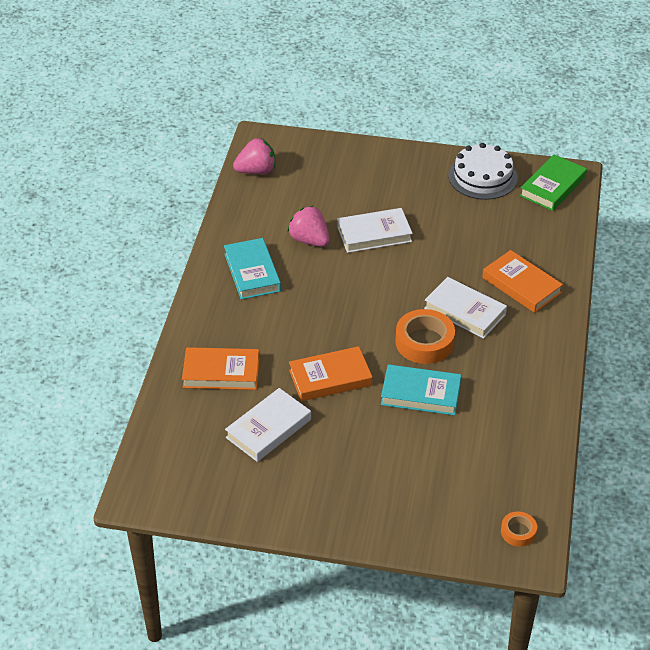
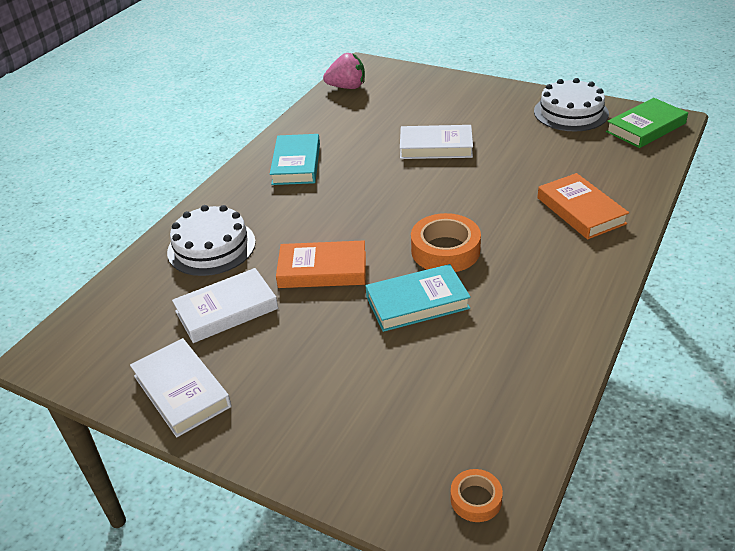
camera: 20 degrees right, 5 degrees down
orange book [182,347,260,390] -> white cake [167,205,256,276]
pink strawberry [287,206,330,247] -> none
turquoise book [381,364,461,416] -> turquoise book turned 45 degrees counterclockwise [365,264,471,332]
white book [424,277,507,339] -> white book moved to [130,338,232,437]

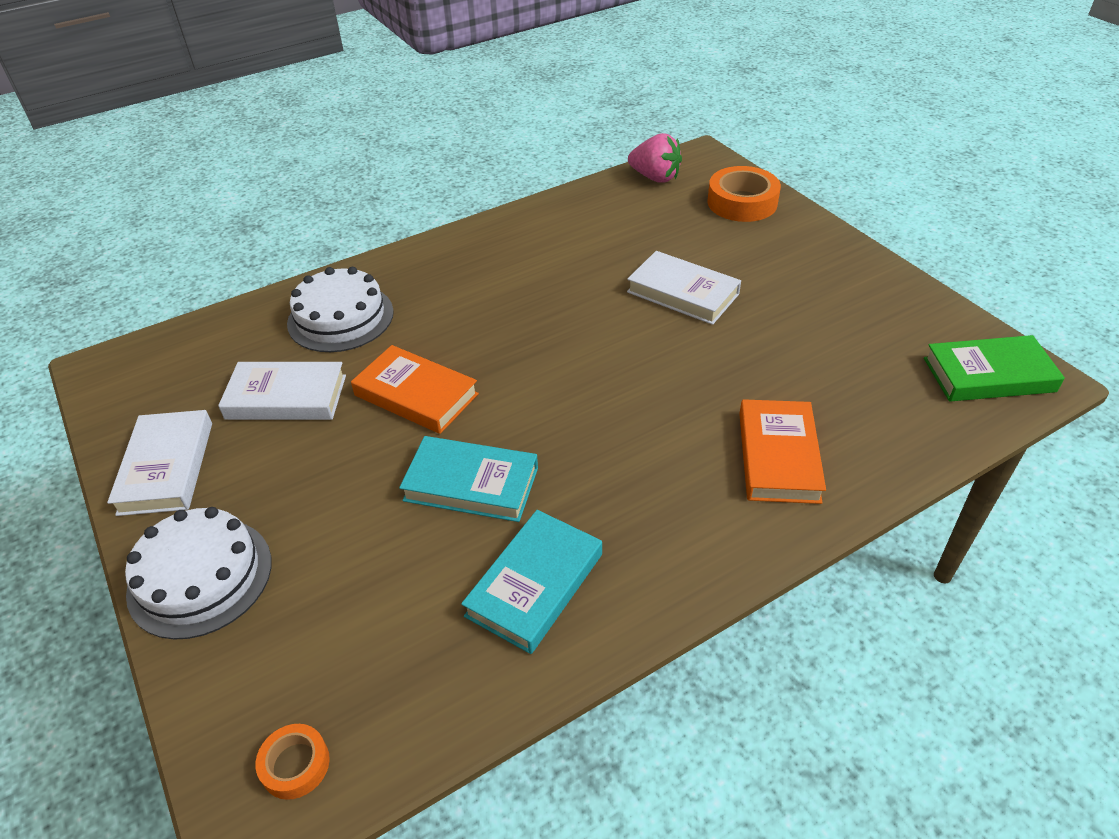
camera: 30 degrees right, 5 degrees up
turquoise book [270,134,320,185] -> turquoise book moved to [461,510,602,654]
orange tape [411,213,481,272] -> orange tape moved to [707,166,781,222]
white cake [534,78,609,132] -> white cake moved to [125,507,272,640]

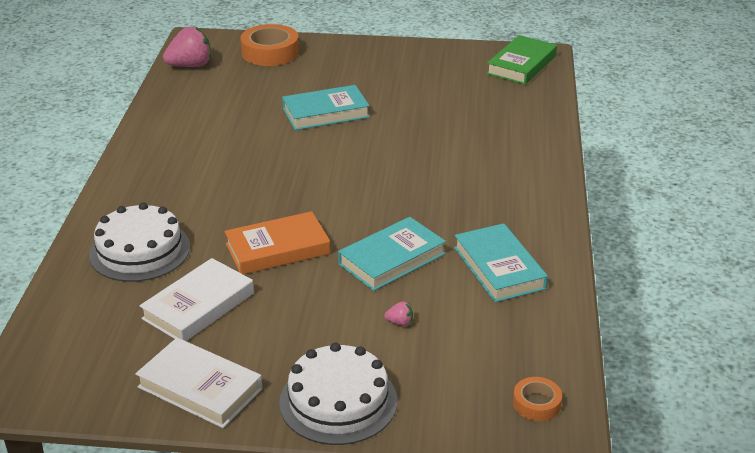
camera: 55 degrees left, 10 degrees down
white book [627,251,741,325] -> turquoise book [282,85,370,130]
orange book [739,399,826,504] -> none
none -> pink strawberry [384,301,413,326]

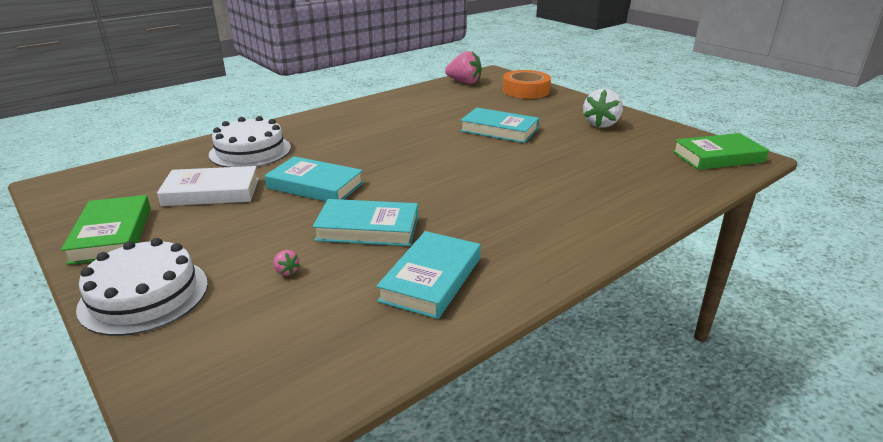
camera: 45 degrees right, 5 degrees down
white book [135,338,262,428] -> green book [61,195,151,265]
orange book [225,211,330,274] -> turquoise book [265,156,364,202]
orange tape [513,377,562,421] -> none
none -> white strawberry [583,89,623,128]

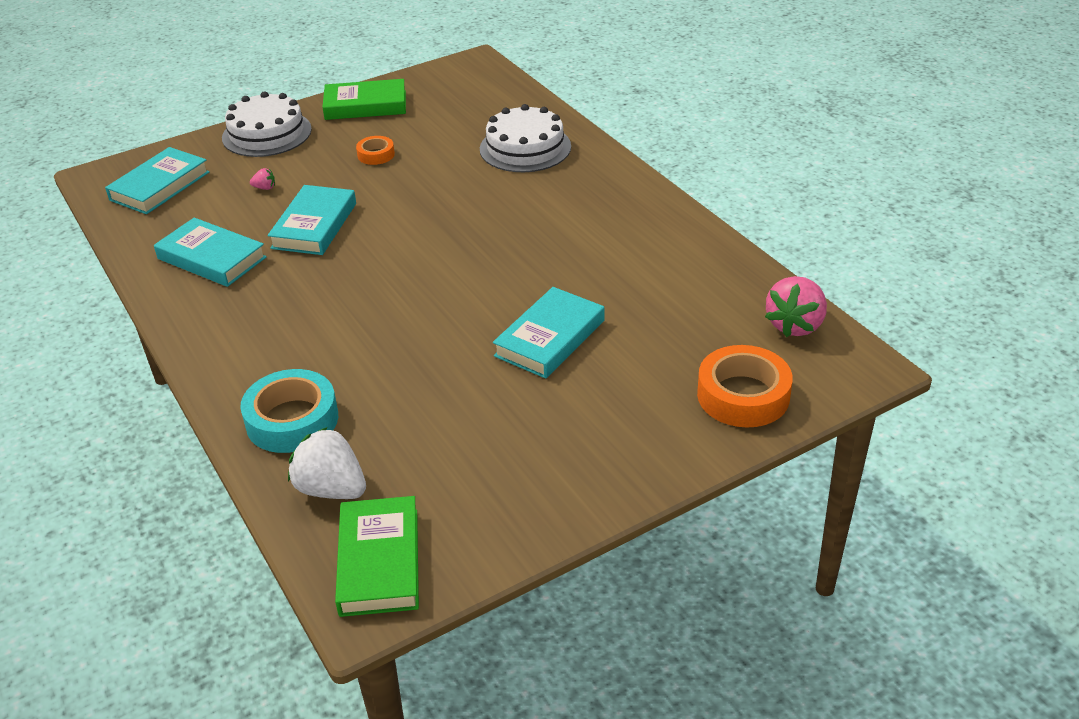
camera: 100 degrees right, 10 degrees up
white book [157,166,259,206] -> none
turquoise book [265,156,364,202] -> turquoise book moved to [105,147,209,214]
pink strawberry [273,250,300,276] -> pink strawberry turned 150 degrees counterclockwise [250,168,275,190]
white strawberry [583,89,623,128] -> white strawberry moved to [288,427,366,499]
none -> turquoise tape [240,369,338,453]
none -> orange tape [356,136,395,165]

